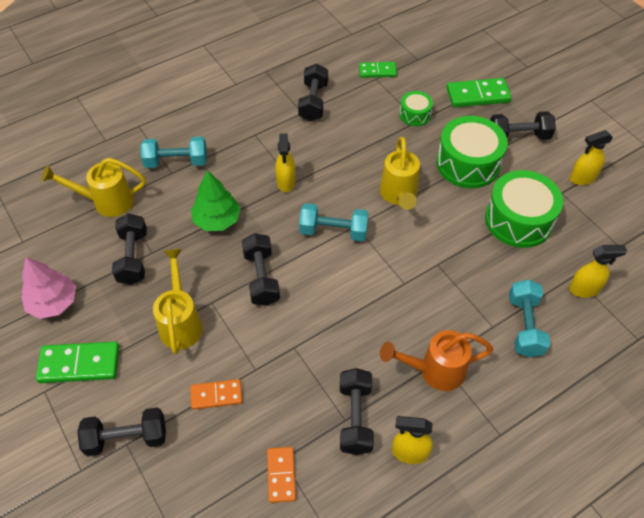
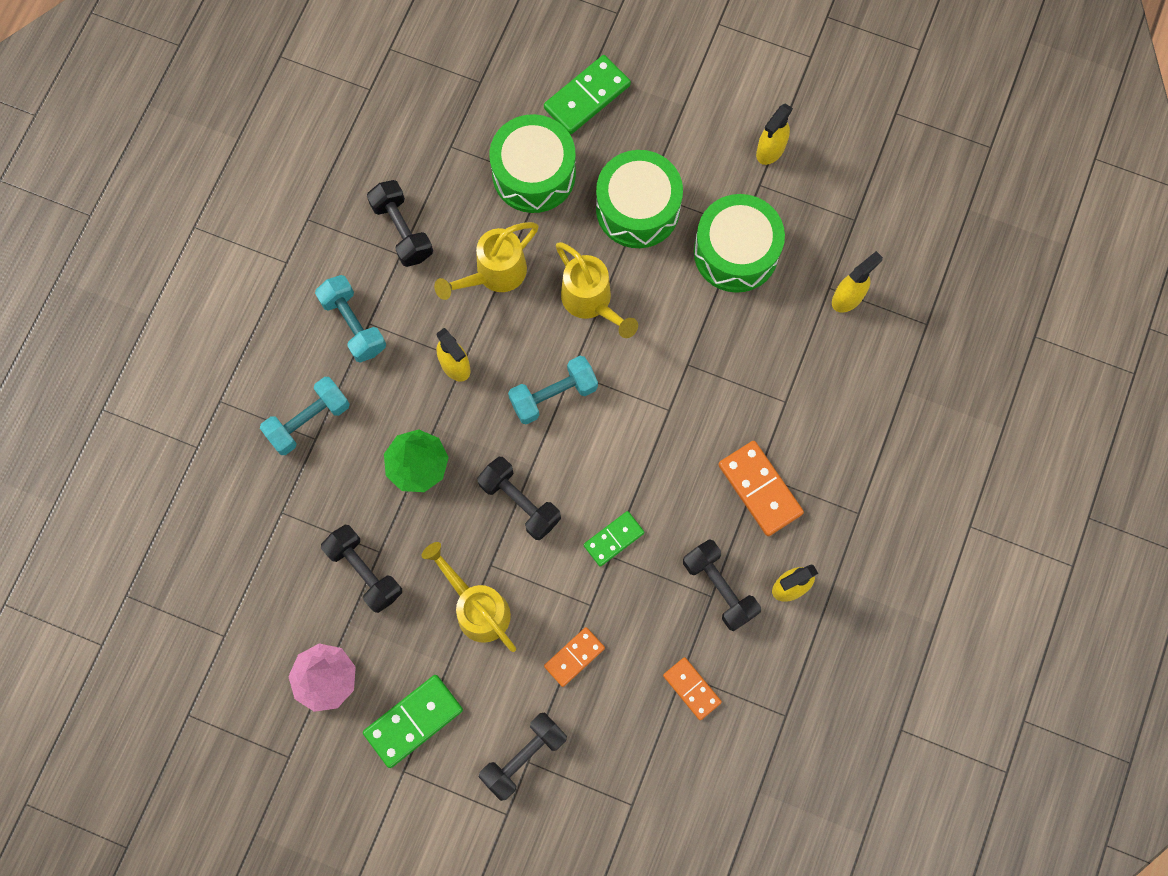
camera: 35 degrees left, 20 degrees up
yellow watering can [41,158,146,217] -> yellow watering can moved to [434,222,539,300]
green domino [359,62,397,78] -> green domino moved to [584,511,644,567]
orange watering can [380,330,493,391] -> orange domino [718,441,804,536]
green drum [400,91,433,126] -> green drum [489,114,576,213], size x1.92
black dumbbell [490,111,556,140] -> none
turquoise dumbbell [509,280,551,357] -> turquoise dumbbell moved to [315,275,386,363]

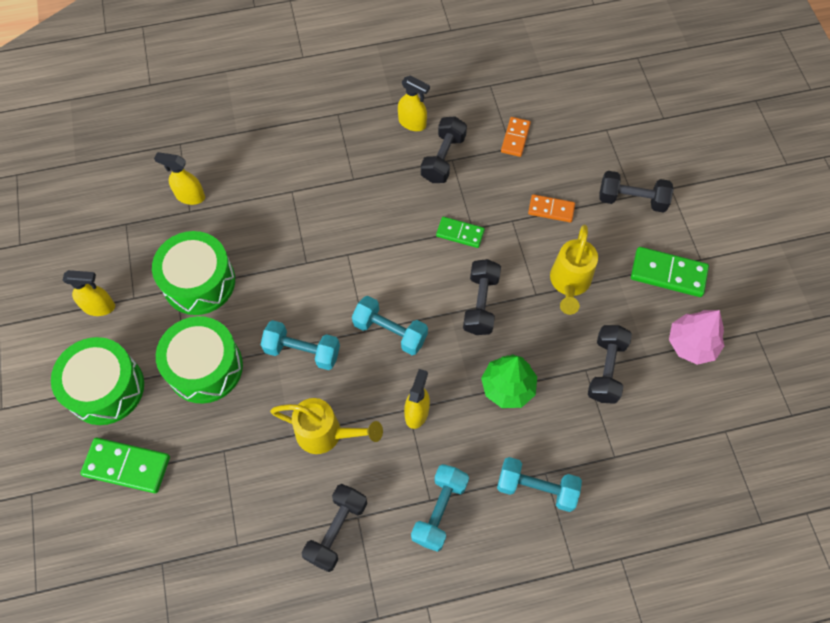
camera: 125 degrees left, 10 degrees down
green drum [489,114,576,213] -> green drum moved to [51,337,144,425]
yellow watering can [556,242,638,338] -> turquoise dumbbell [261,320,340,370]
orange domino [718,441,804,536] -> none

